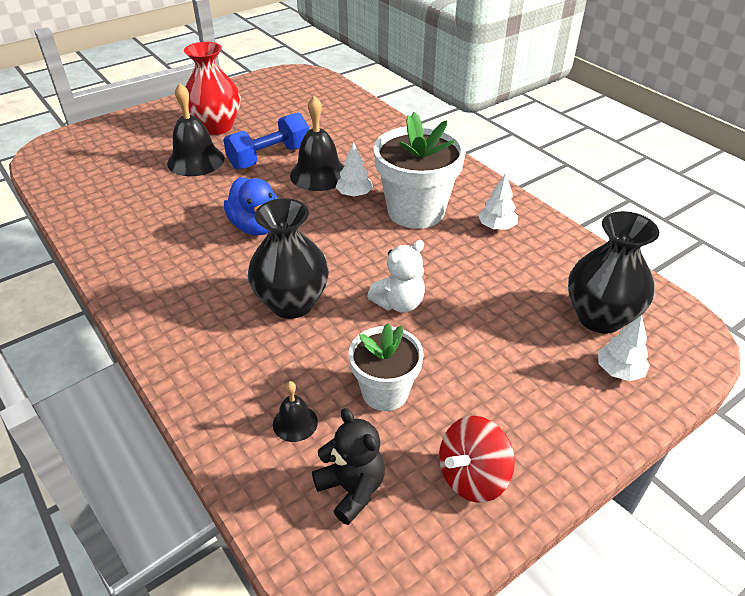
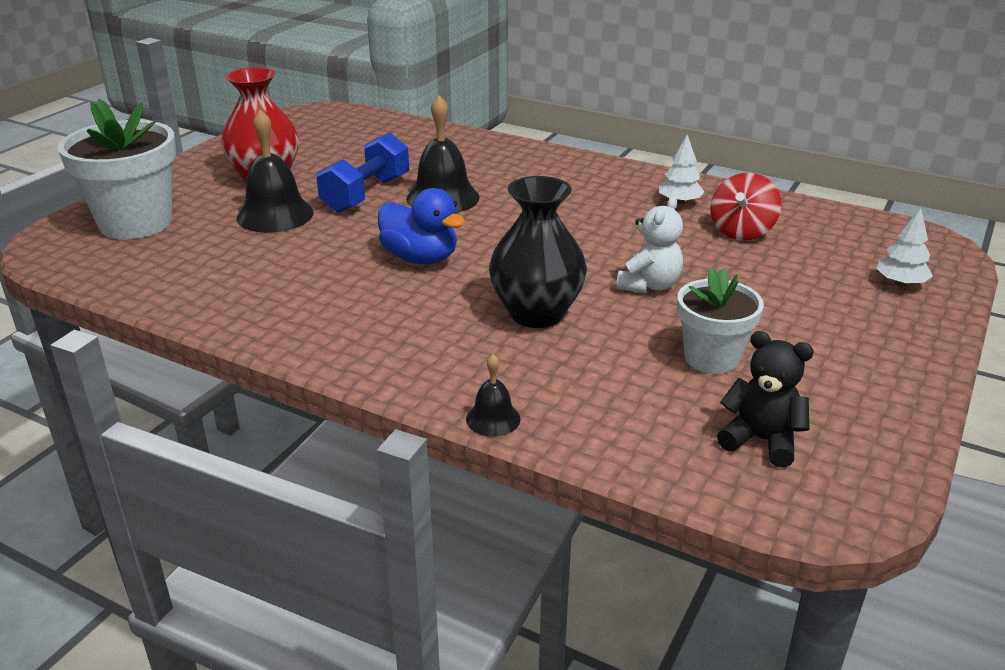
camera: 25 degrees left, 10 degrees down
black bell [273,381,318,442] -> black bell moved to [466,354,520,436]
white tree [335,142,373,197] -> none
white flower pot [374,112,466,229] -> white flower pot moved to [57,99,176,239]
red spinning top [439,416,515,503] -> red spinning top moved to [710,173,781,241]
black vase [568,211,659,334] -> none

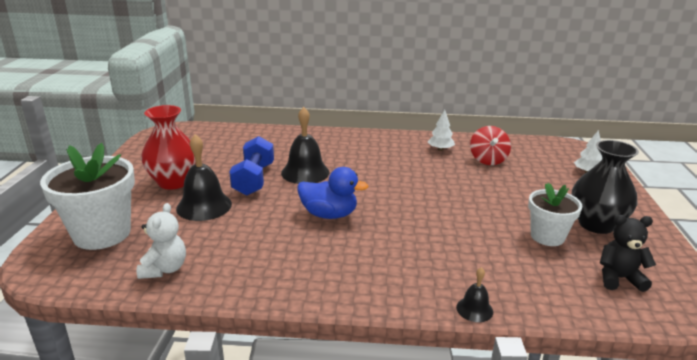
camera: 25 degrees left, 5 degrees down
black vase [489,176,587,328] -> black vase moved to [572,140,639,234]
white teddy bear [616,196,683,293] -> white teddy bear moved to [137,203,186,279]

